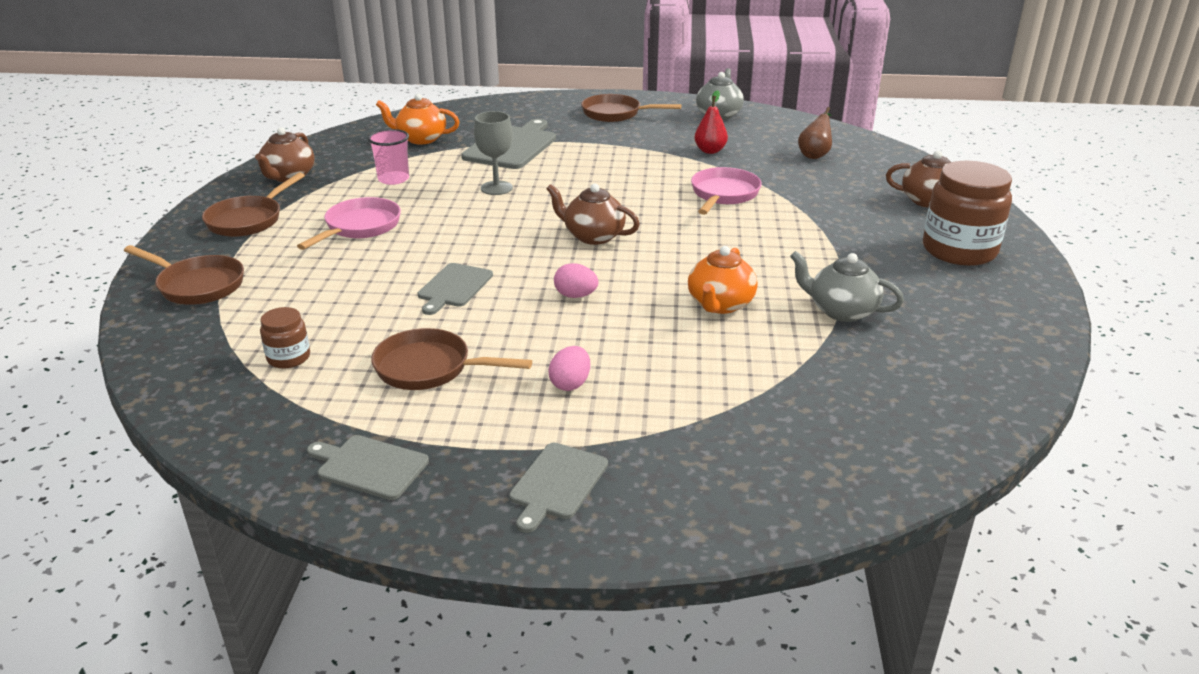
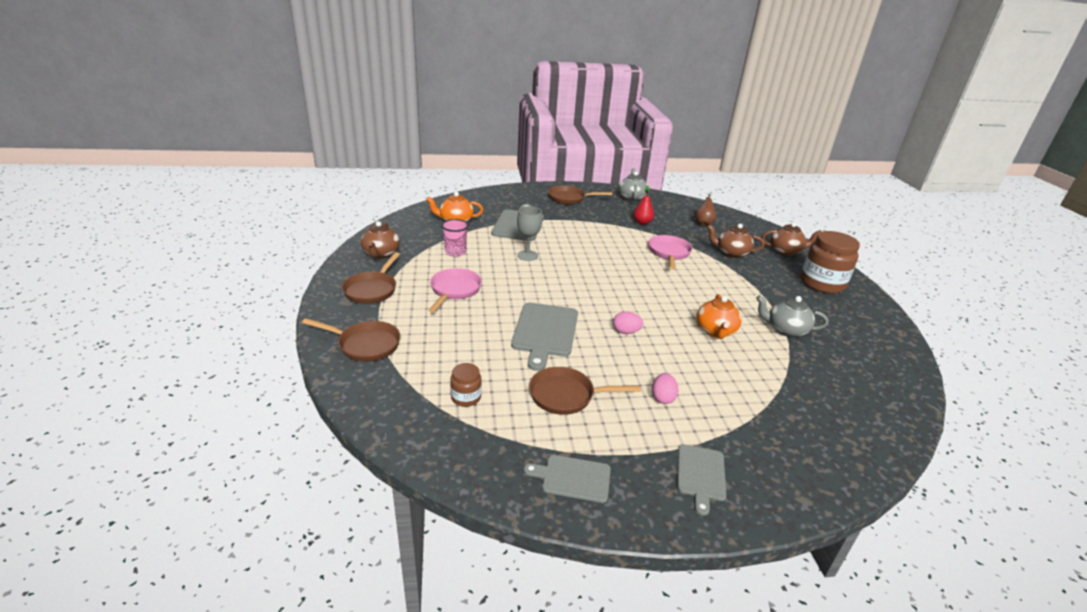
camera: 15 degrees left, 0 degrees up
grey cutting board [418,263,493,315] -> grey cutting board [511,303,578,371], size x1.67
brown teapot [546,183,640,245] -> brown teapot moved to [707,223,765,258]

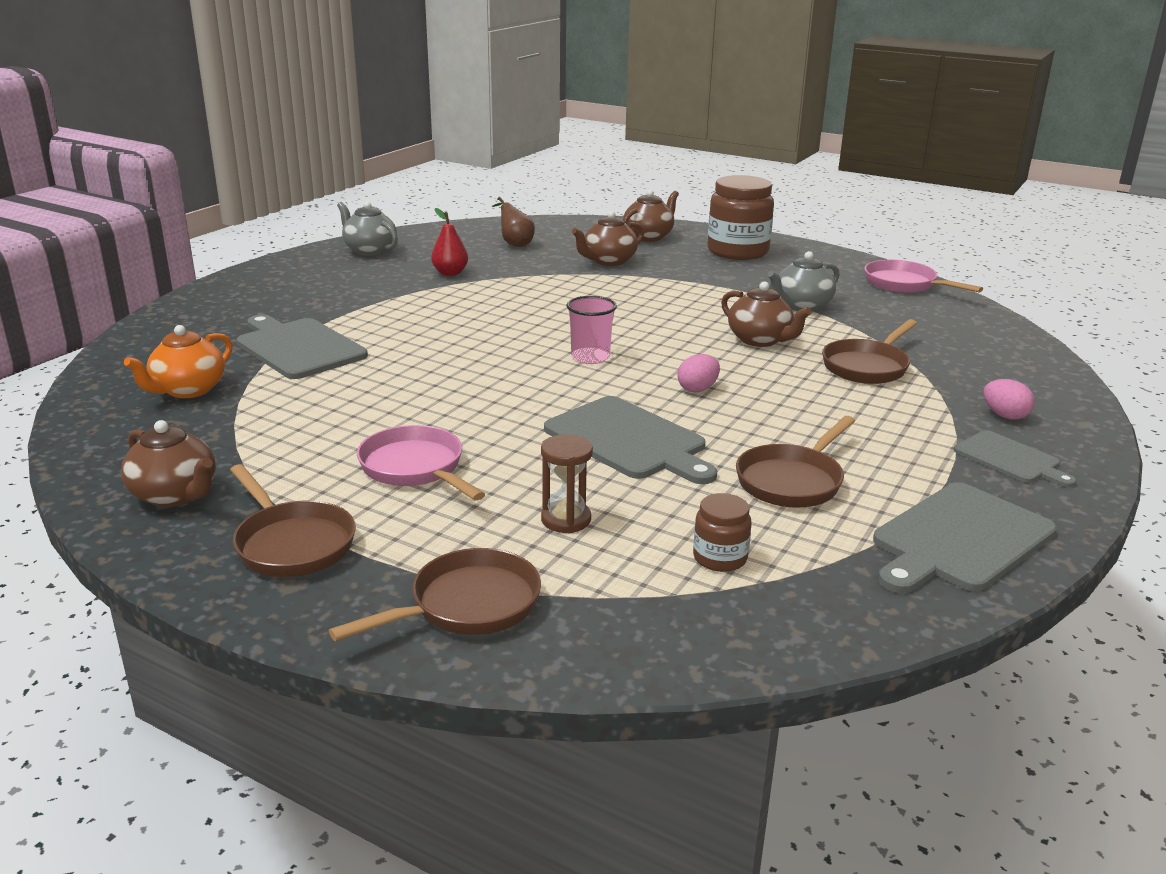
camera: 50 degrees left, 5 degrees down
pink cup [441,219,469,257] -> pink cup moved to [566,296,617,364]
grey goblet [517,206,542,261] -> none
grey cutting board [524,455,611,503] -> grey cutting board [873,482,1057,593], size x1.67
brown pan [548,185,612,205] -> brown pan moved to [822,319,917,384]
pink pan [649,235,693,269] -> pink pan moved to [864,260,983,293]
pink egg [652,373,679,404] -> pink egg moved to [983,379,1035,420]
orange teapot [696,294,742,339] -> brown teapot [721,281,812,347]
none -> brown hourglass [541,434,593,534]

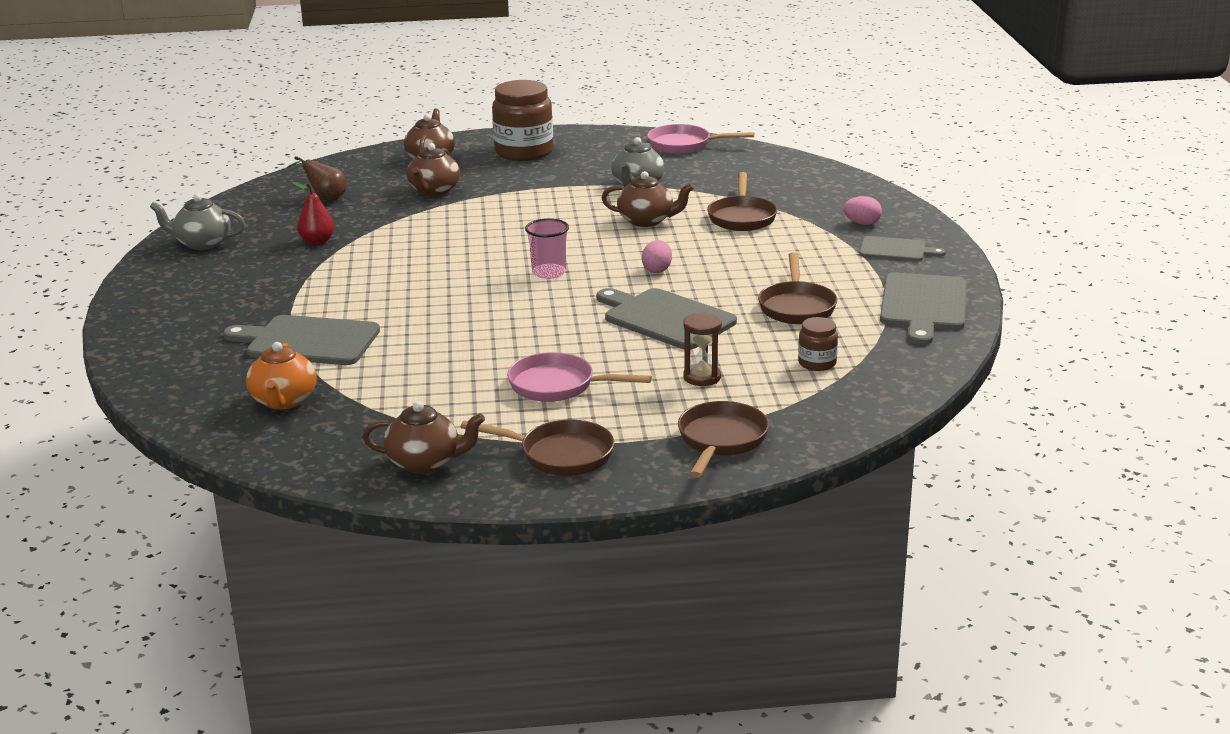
camera: 35 degrees left, 0 degrees up
grey cutting board [544,396,717,484] -> grey cutting board turned 150 degrees counterclockwise [597,288,737,349]

